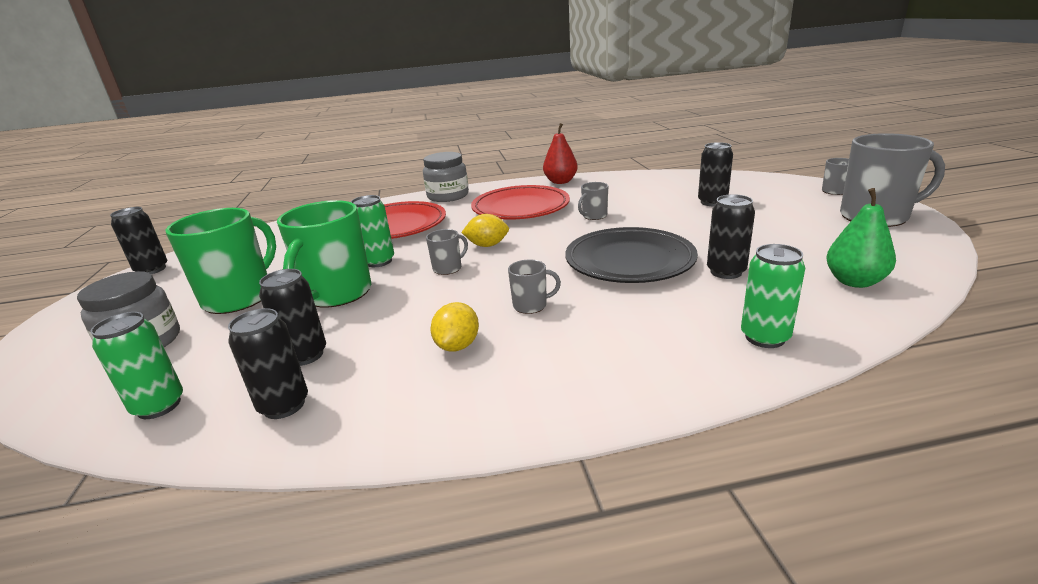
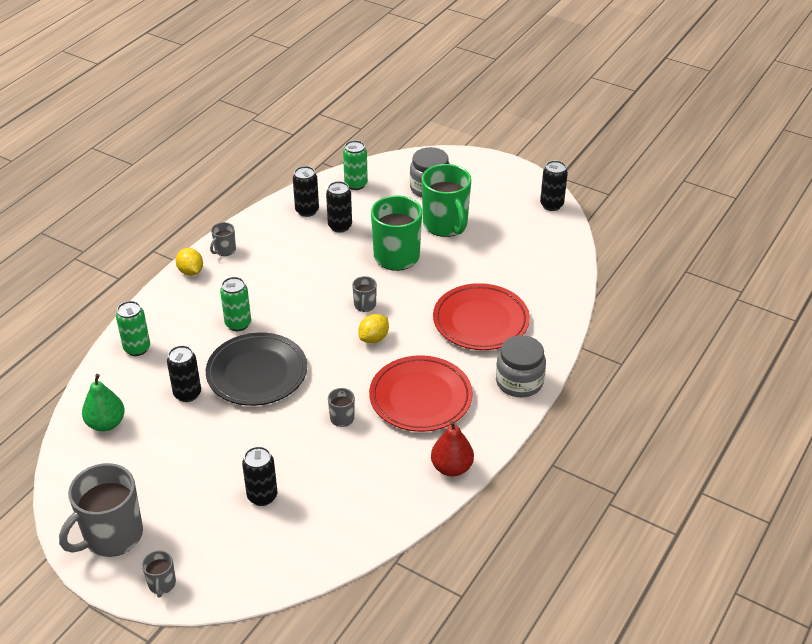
camera: 130 degrees right, 15 degrees up
green can [351,195,394,267] -> green can moved to [220,277,251,331]
yellow lemon [430,302,479,352] -> yellow lemon moved to [176,248,203,276]
grey mug [508,259,561,314] -> grey mug moved to [210,222,236,256]

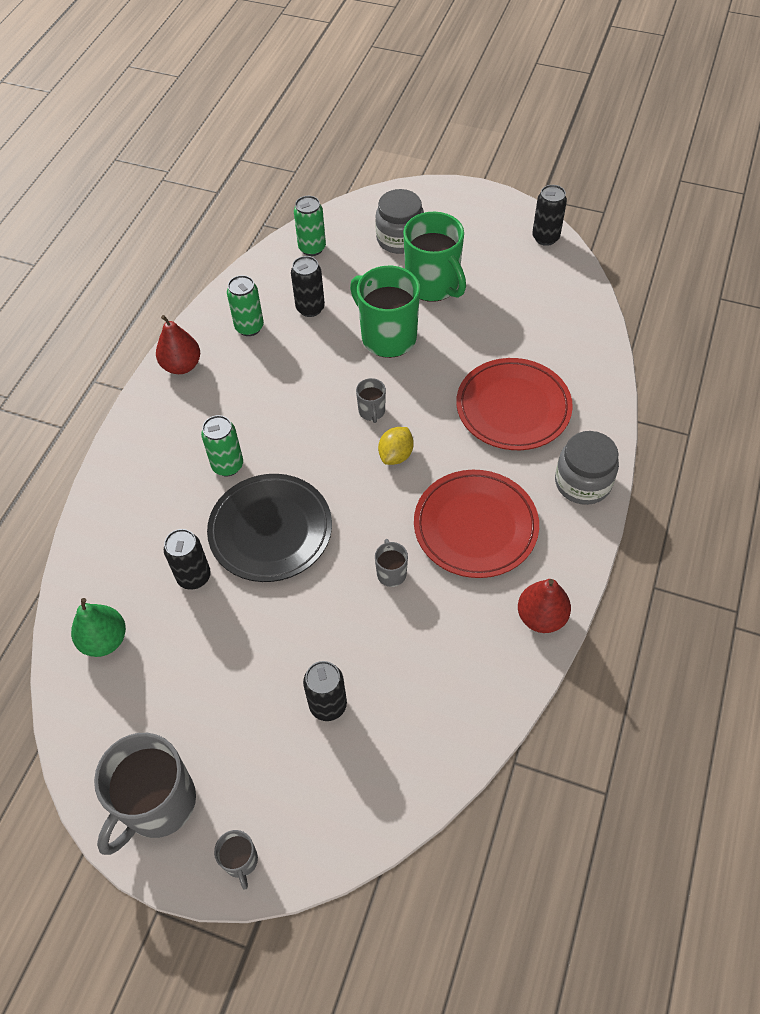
camera: 10 degrees left, 15 degrees up
green can [116,301,150,356] -> green can moved to [227,275,264,336]
yellow lemon [176,248,203,276] -> none
grey mug [210,222,236,256] -> red pear [156,315,200,374]
black can [293,166,319,217] -> none

